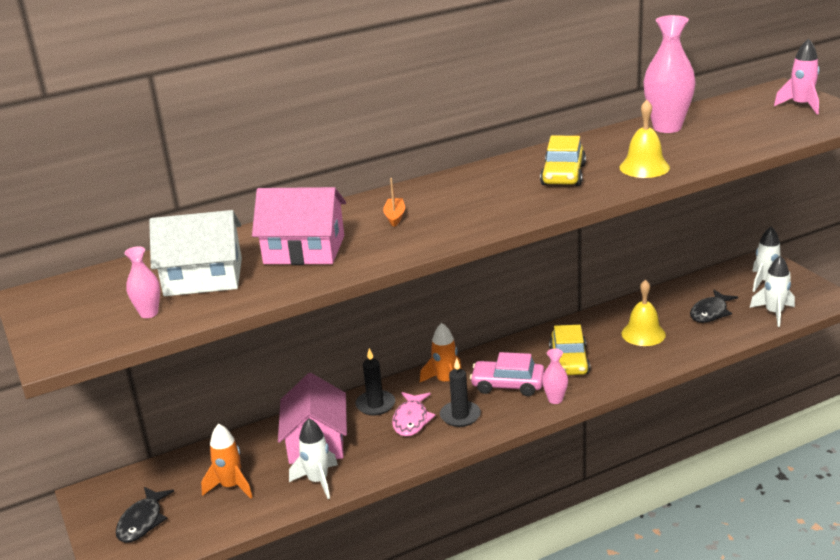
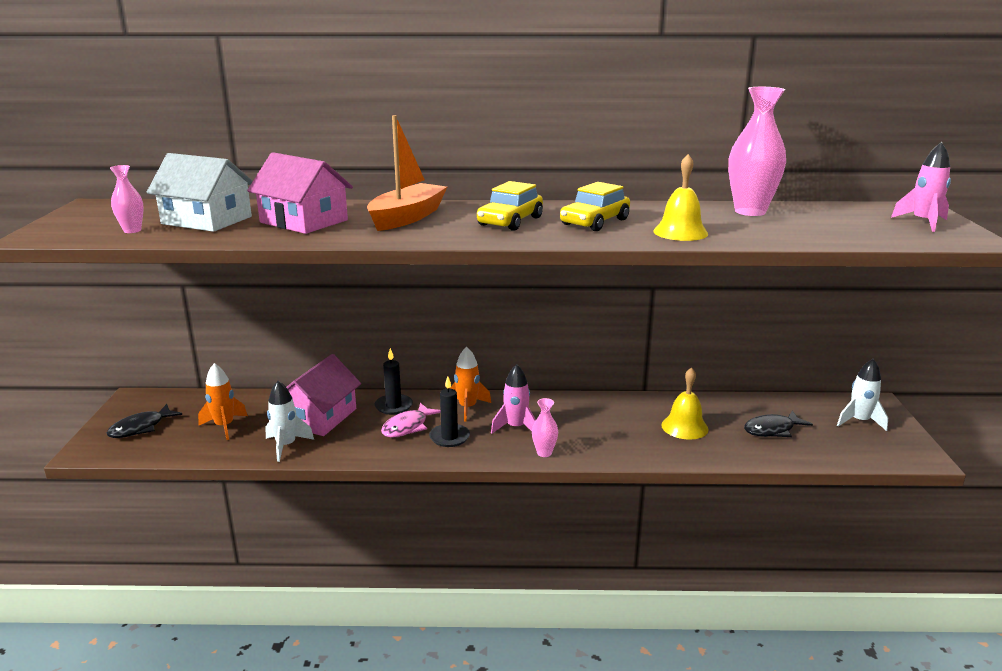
camera: 25 degrees right, 5 degrees down
orange boat [383,178,405,227] -> orange boat [367,115,447,231], size x2.31
pink car [470,352,545,396] -> pink rocket [491,364,536,434]
yellow car [549,325,590,375] -> yellow car moved to [477,181,543,231]
white rocket [750,256,795,327] -> none

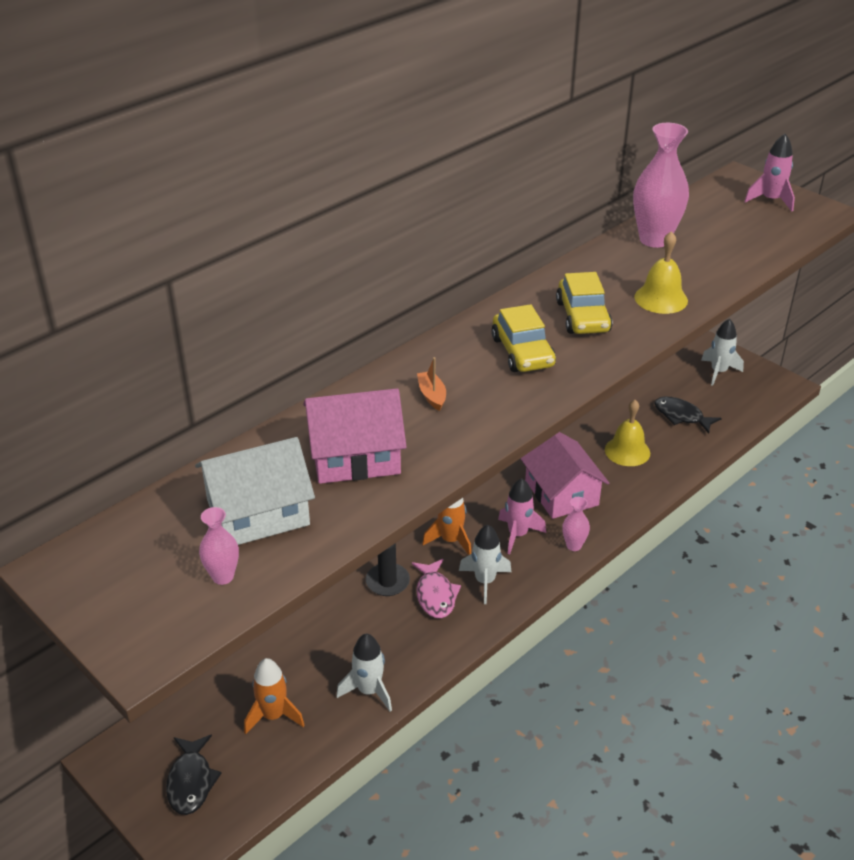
camera: 45 degrees left, 15 degrees up
pink house [286,354,361,436] -> pink house moved to [520,432,609,519]
orange boat [367,115,447,231] -> orange boat [417,357,446,411], size x0.43
black candle [429,376,470,447] -> white rocket [459,525,511,604]
black fish [744,410,813,437] -> black fish turned 105 degrees clockwise [654,396,722,434]

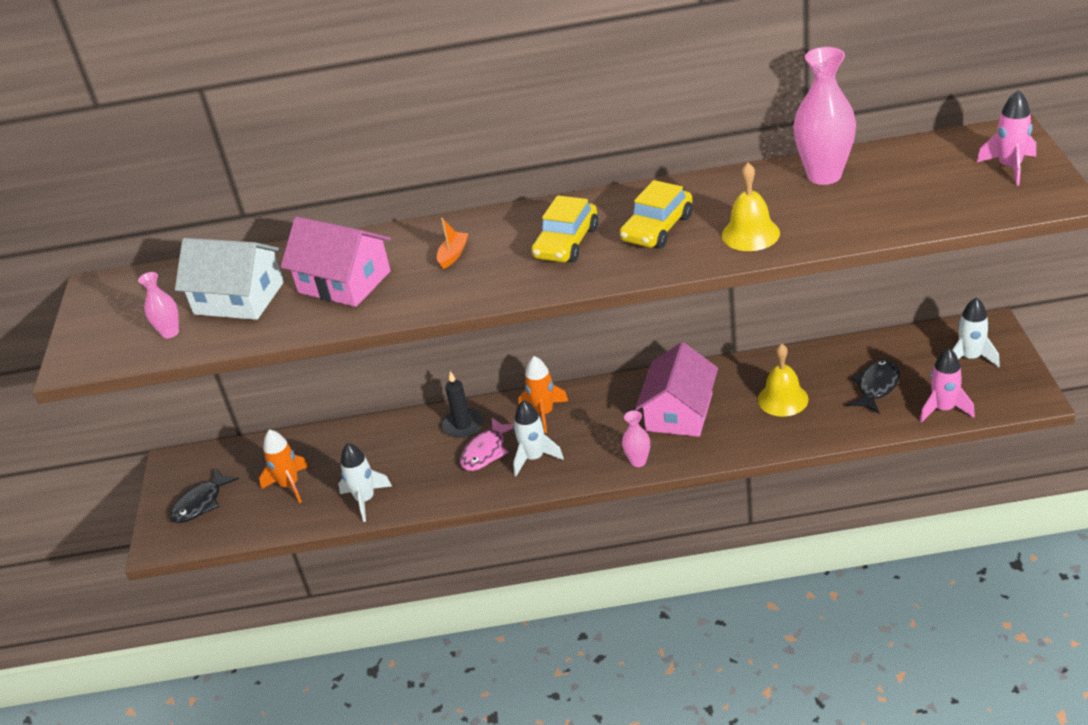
camera: 45 degrees right, 0 degrees up
pink rocket [498,478,546,554] -> pink rocket moved to [920,348,975,423]
black fish [654,396,722,434] -> black fish turned 45 degrees clockwise [848,360,900,414]

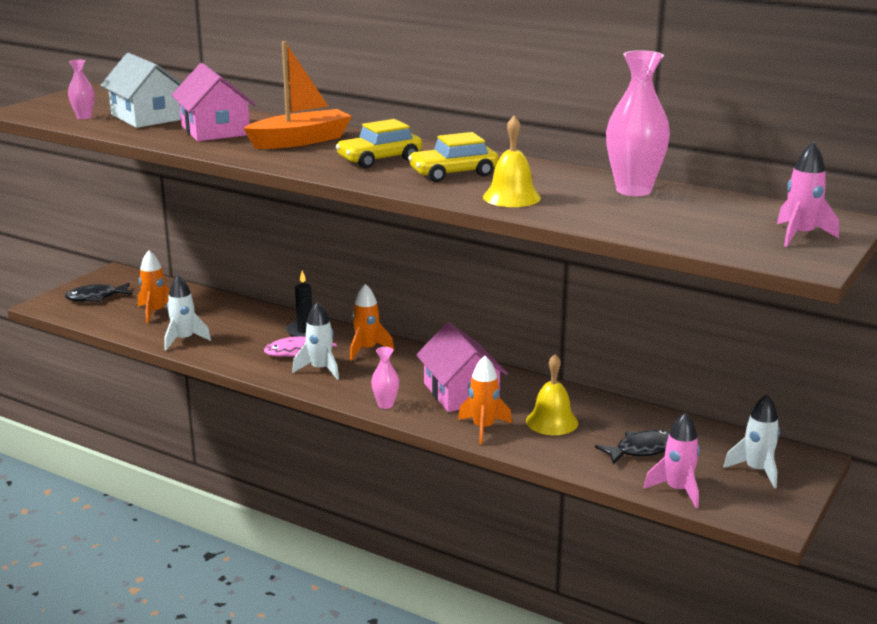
camera: 30 degrees right, 15 degrees down
orange boat [437,218,469,269] -> orange boat [243,41,352,149], size x2.31
pink house [635,342,718,437] -> pink house turned 75 degrees counterclockwise [416,322,508,412]
none -> orange rocket [458,356,512,445]

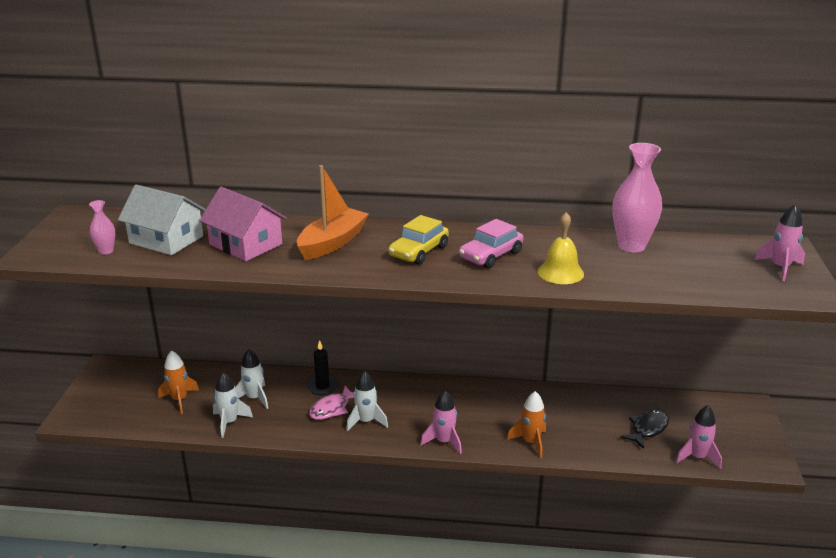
camera: 25 degrees left, 5 degrees up
black fish [65,283,133,302] -> none
orange rocket [350,284,394,361] -> none
pink vase [371,347,399,409] -> pink rocket [420,390,462,454]
yellow car [408,132,499,182] -> pink car [459,219,523,269]
pink house [416,322,508,412] -> none
yellow bell [526,354,578,435] -> none
white rocket [723,395,780,488] -> white rocket moved to [235,349,268,409]

